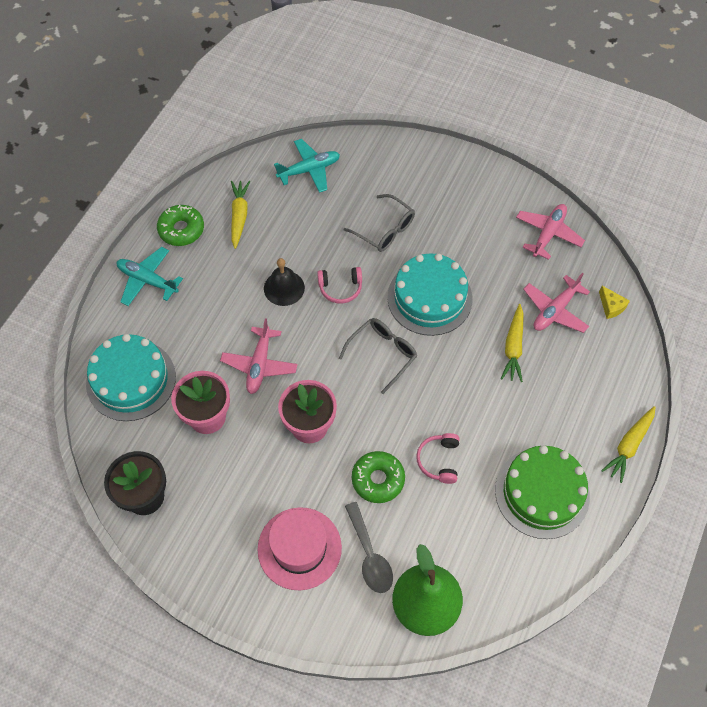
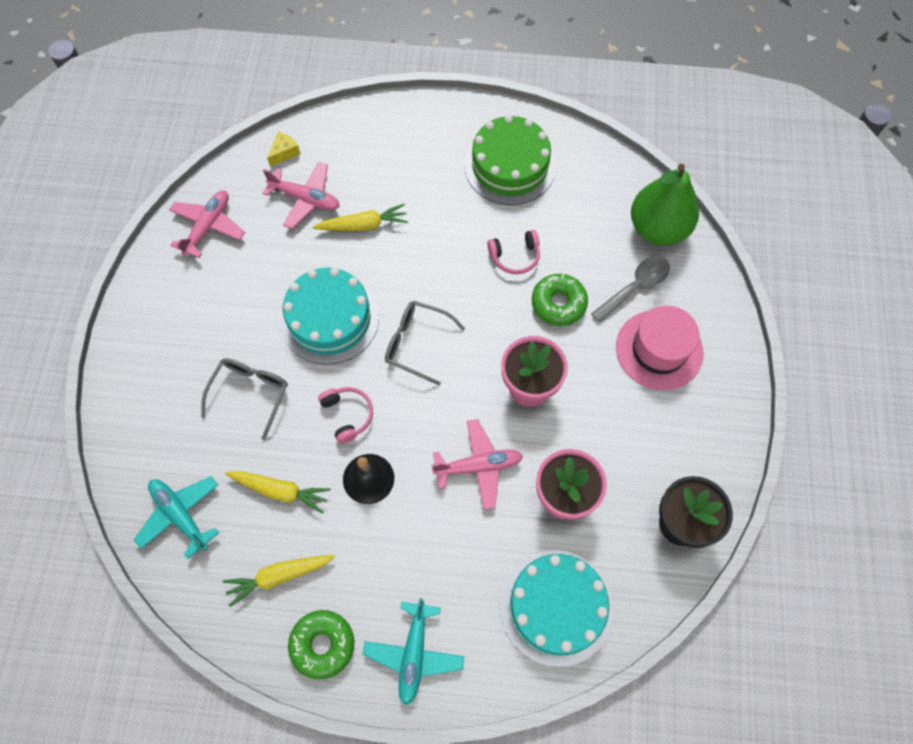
camera: 110 degrees left, 5 degrees up
pink plane [516,204,585,260] -> pink plane turned 105 degrees clockwise [169,191,245,258]
yellow carrot [601,406,655,483] -> yellow carrot moved to [225,471,331,514]

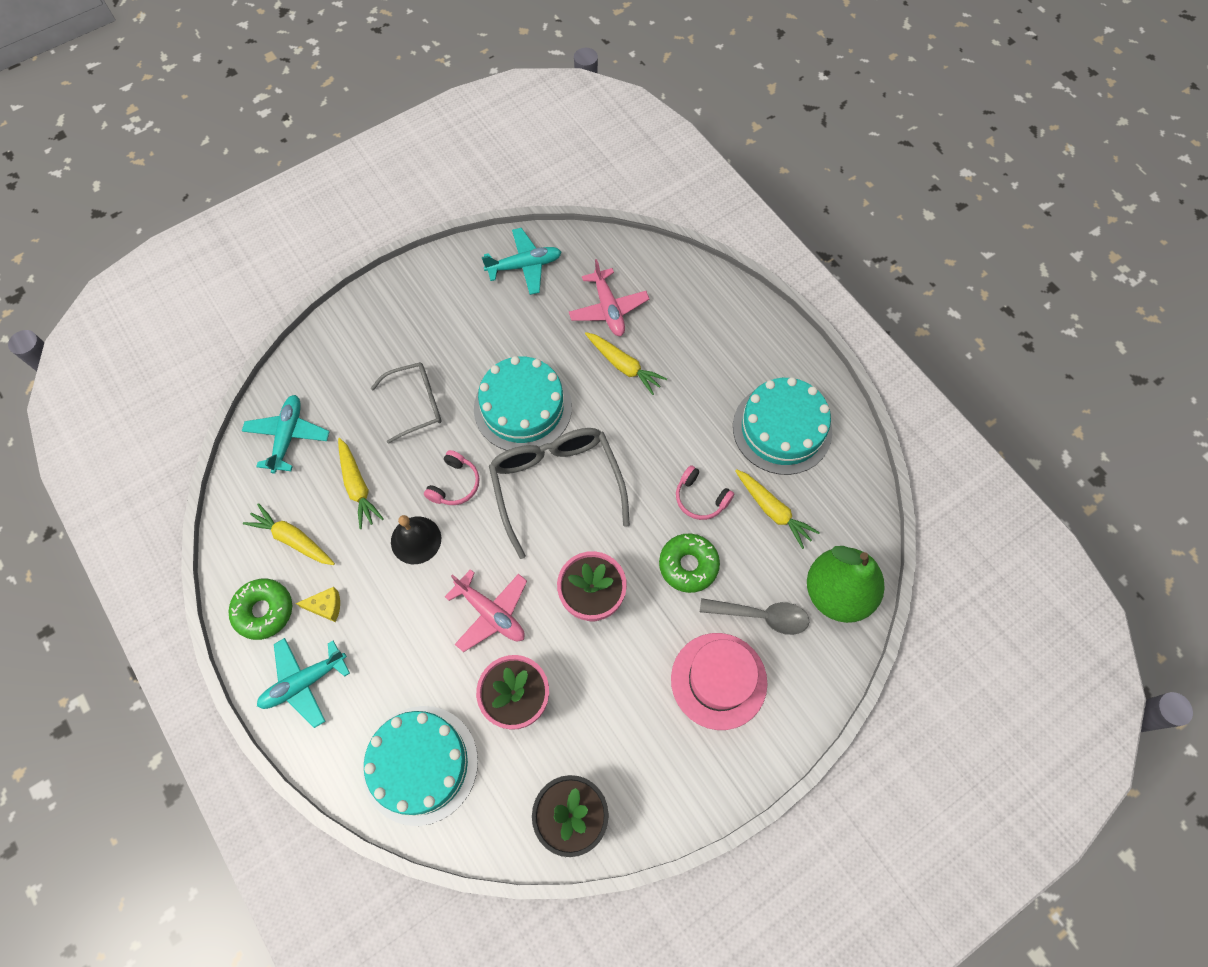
camera: 50 degrees right, 0 degrees up
pink plane [169,191,245,258] -> turquoise plane [482,228,561,295]
yellow cheese [267,131,301,167] -> yellow cheese moved to [296,587,340,622]
grey glasses [385,301,465,385] -> grey glasses [489,428,630,559], size x1.63
green cake [465,115,556,205] -> turquoise cake [733,377,832,475]
none -> yellow carrot [735,469,820,549]

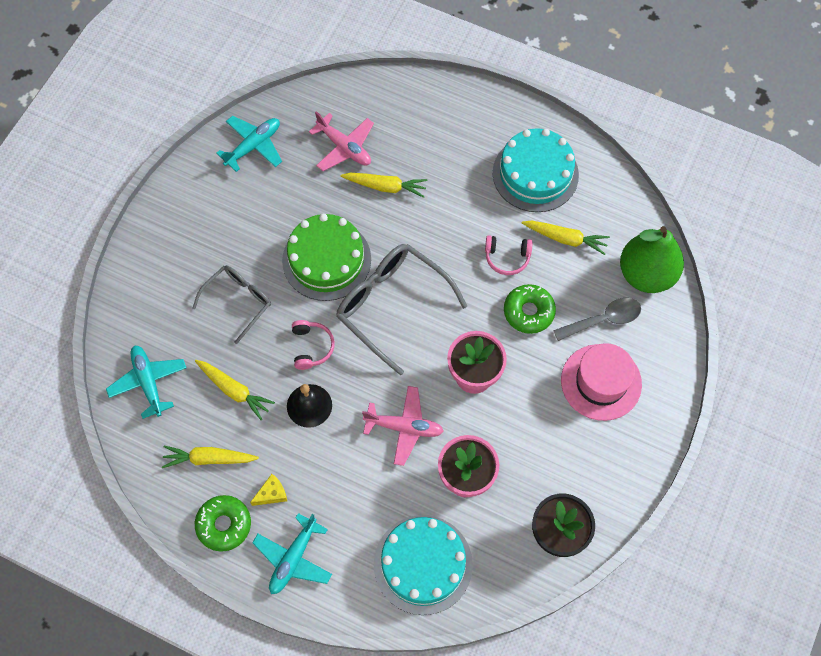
camera: 30 degrees left, 0 degrees up
turquoise cake [474,356,572,451] -> green cake [282,214,371,301]

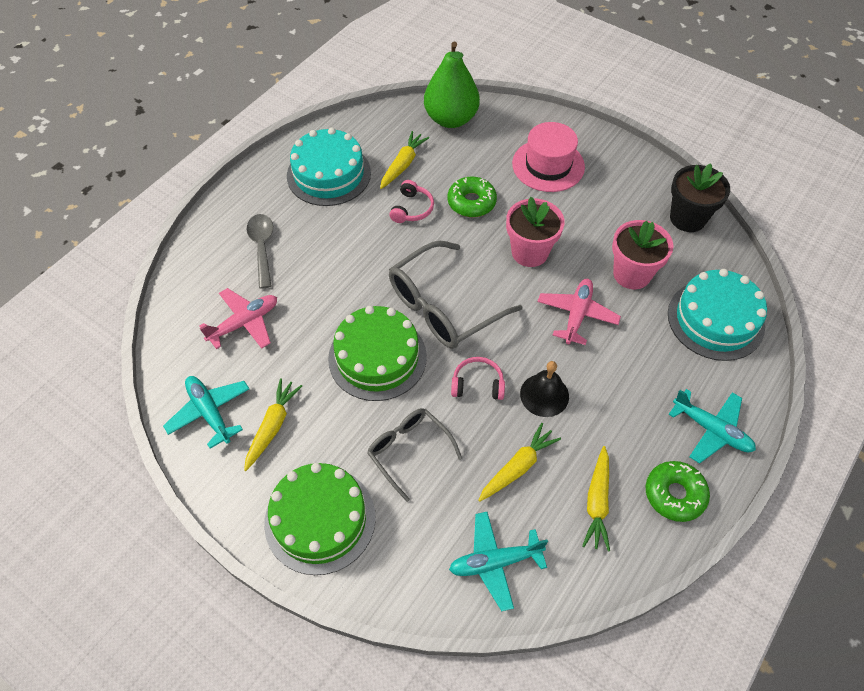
camera: 80 degrees left, 10 degrees down
yellow cheese [250,474,287,506] -> none
yellow carrot [341,173,428,198] -> yellow carrot moved to [244,378,302,471]
grey spoon [553,298,641,341] -> grey spoon moved to [247,214,273,289]
none -> green cake [264,463,376,575]

